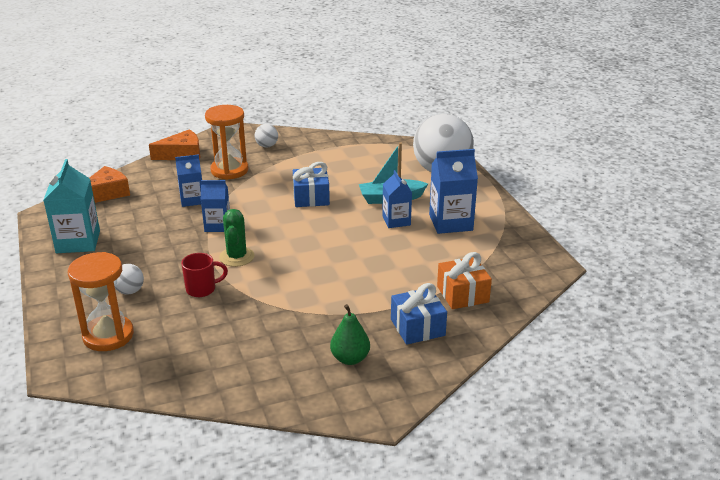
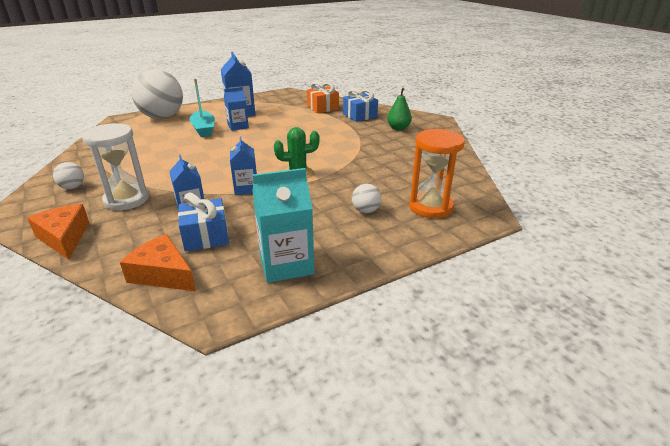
camera: 100 degrees left, 0 degrees up
red mug [181,253,228,297] -> none
orange hourglass [205,105,248,180] -> white hourglass [82,123,149,210]
blue gift [293,162,330,207] -> blue gift moved to [178,192,229,252]

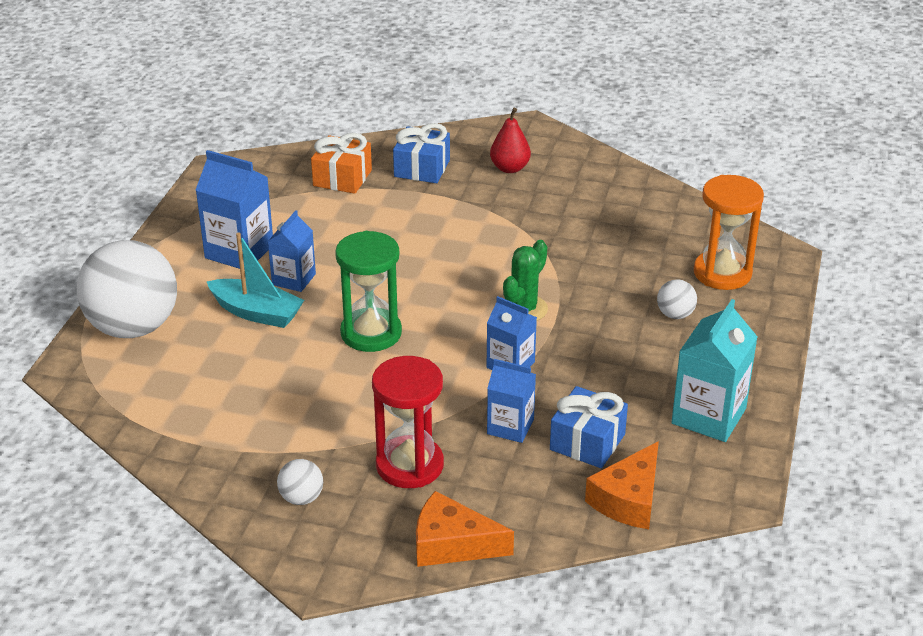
camera: 45 degrees left, 5 degrees up
white hourglass [82,123,149,210] -> red hourglass [372,356,444,488]
orange cheese [120,234,196,291] -> orange cheese turned 45 degrees counterclockwise [585,441,659,529]
green pear [387,88,412,130] -> red pear [490,108,531,173]
none -> green hourglass [335,231,402,352]

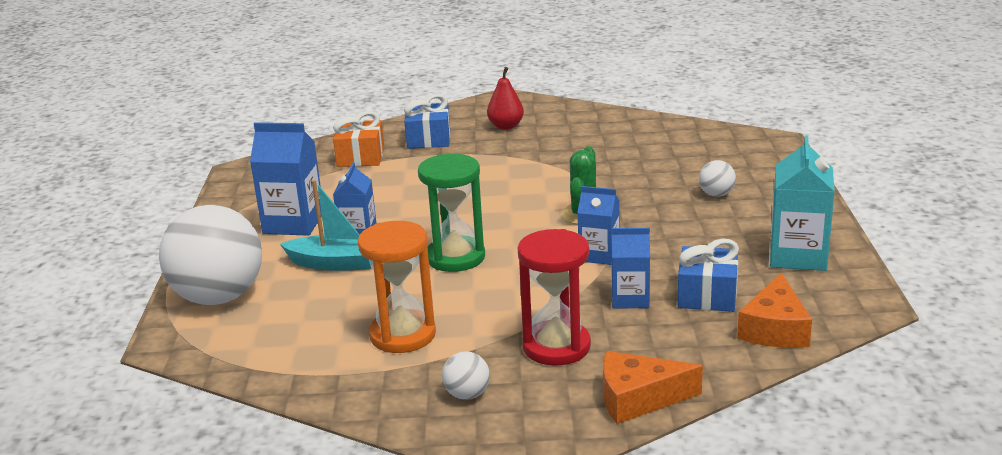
camera: 15 degrees left, 10 degrees down
orange hourglass [694,175,764,290] -> orange hourglass moved to [358,221,436,353]

